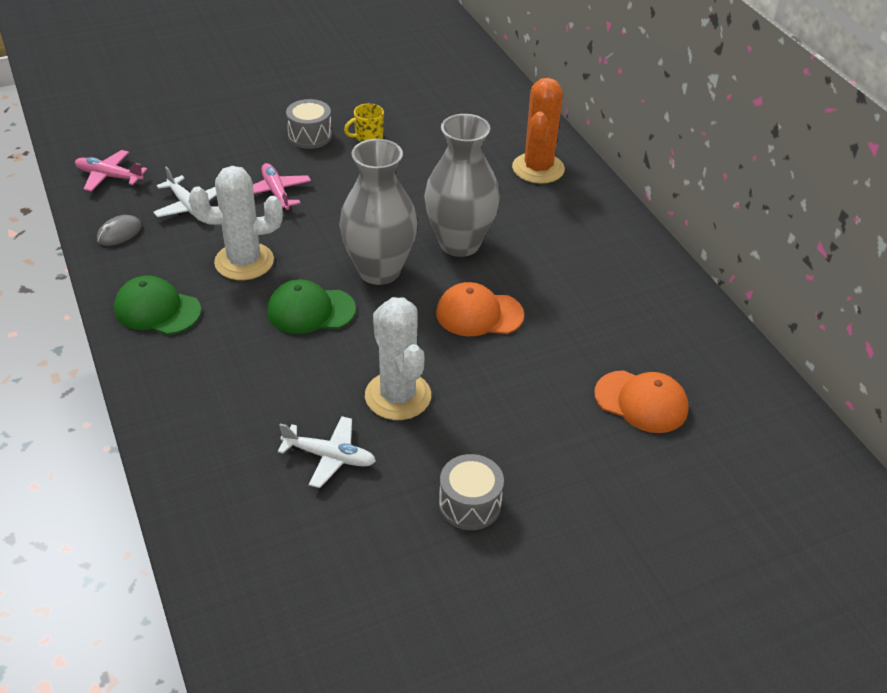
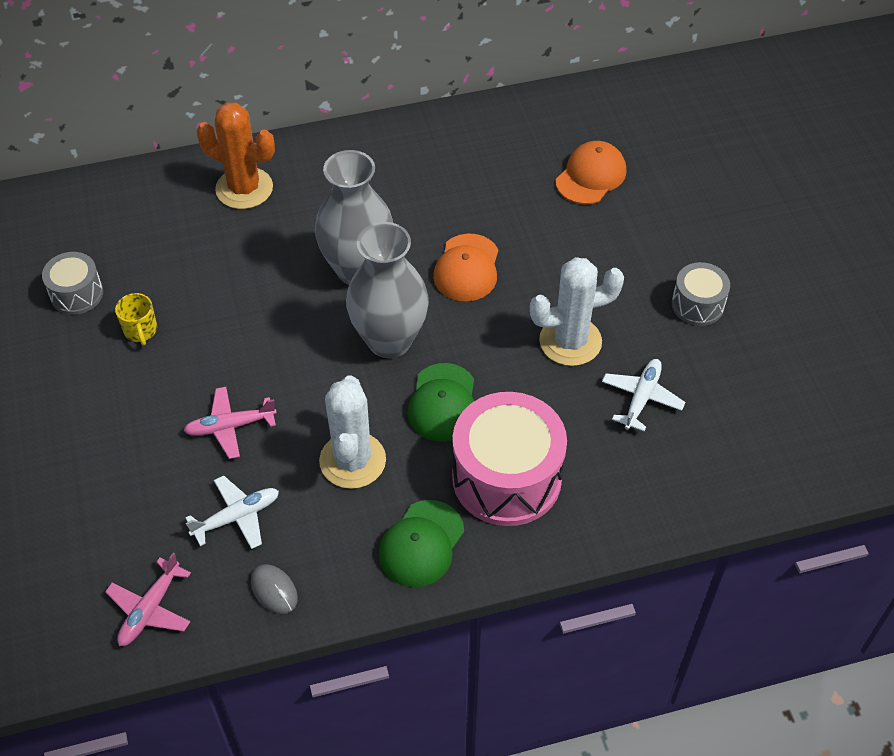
camera: 80 degrees left, 10 degrees up
grey drum [286,99,332,149] -> grey drum moved to [42,252,103,315]
none -> pink drum [452,392,567,526]

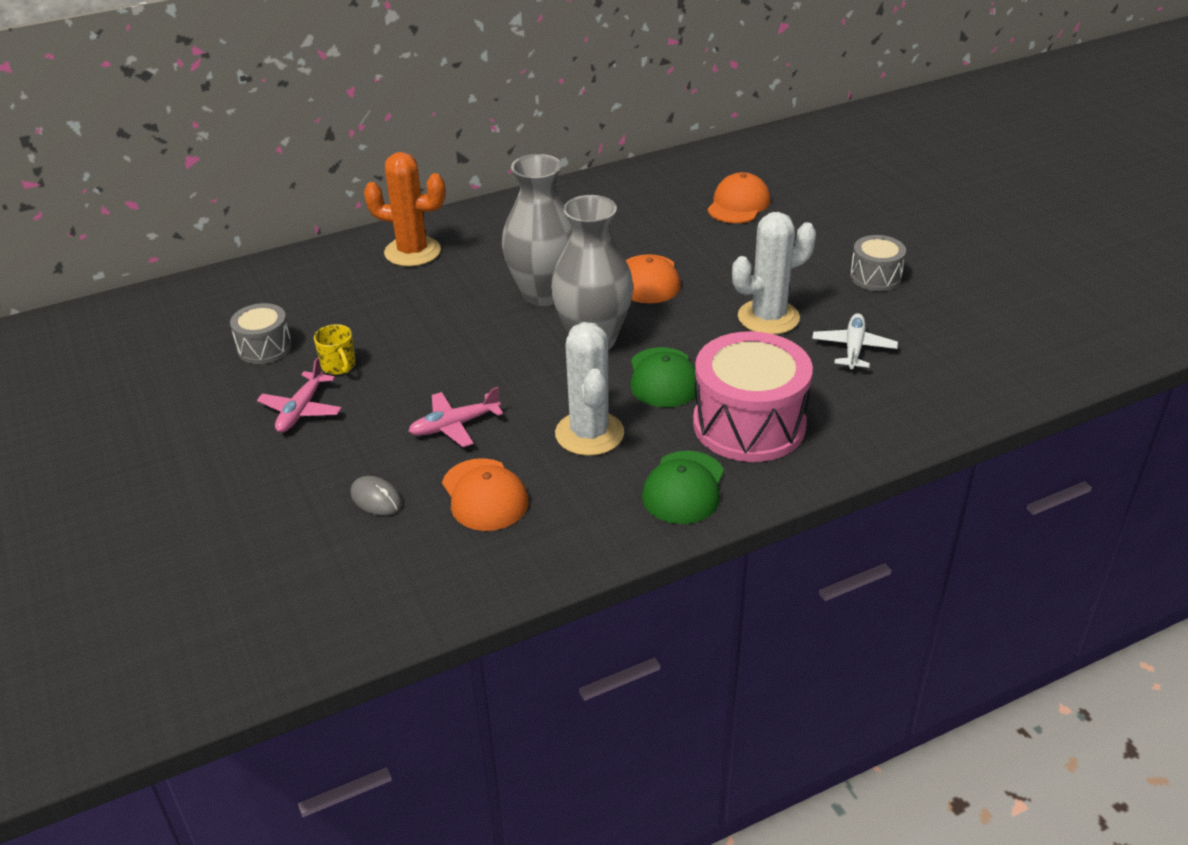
camera: 10 degrees left, 15 degrees down
pink plane [105,552,191,646] -> pink plane moved to [257,358,342,433]
white plane [186,476,279,549] -> orange cap [442,458,529,531]
grey mouse [251,564,298,614] -> grey mouse moved to [351,476,402,516]

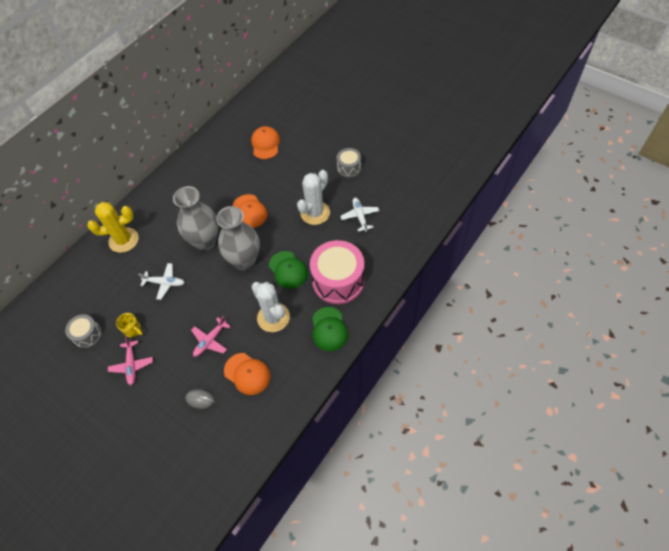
camera: 25 degrees left, 20 degrees up
orange cactus [364,152,445,267] -> yellow cactus [88,202,138,253]
none -> white plane [138,263,185,300]

